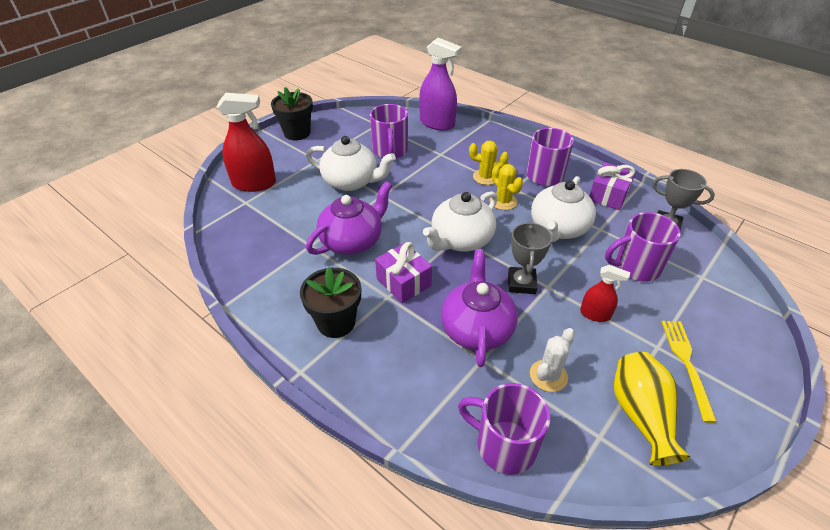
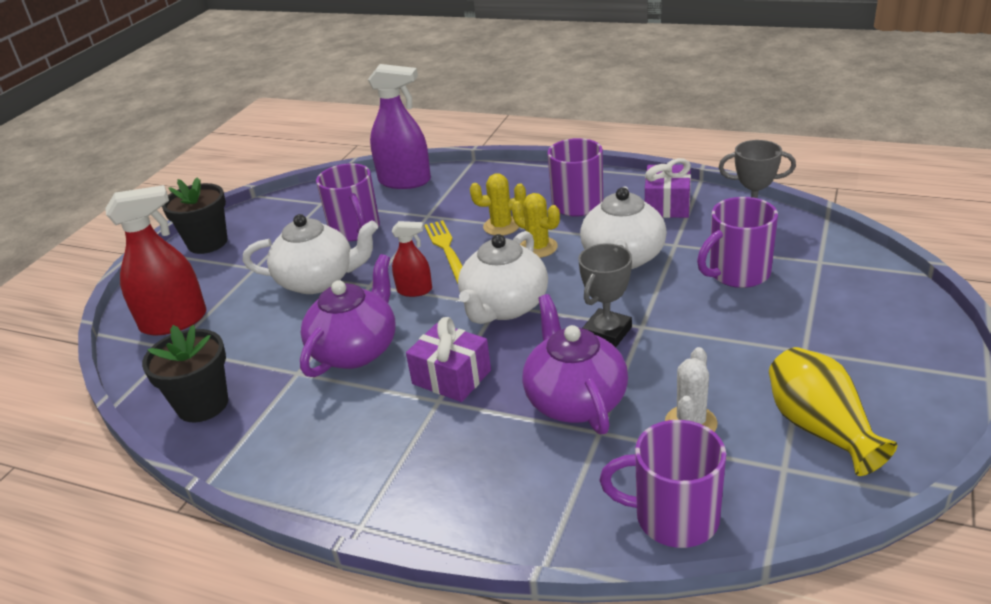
camera: 15 degrees left, 10 degrees down
black flower pot [300,267,361,338] -> black flower pot moved to [142,325,228,422]
grey trophy [508,221,552,294] -> grey trophy turned 45 degrees clockwise [578,243,632,347]
red spray bottle [580,265,630,322] -> red spray bottle moved to [392,221,432,297]
yellow fork [662,321,717,423] -> yellow fork moved to [424,220,463,284]

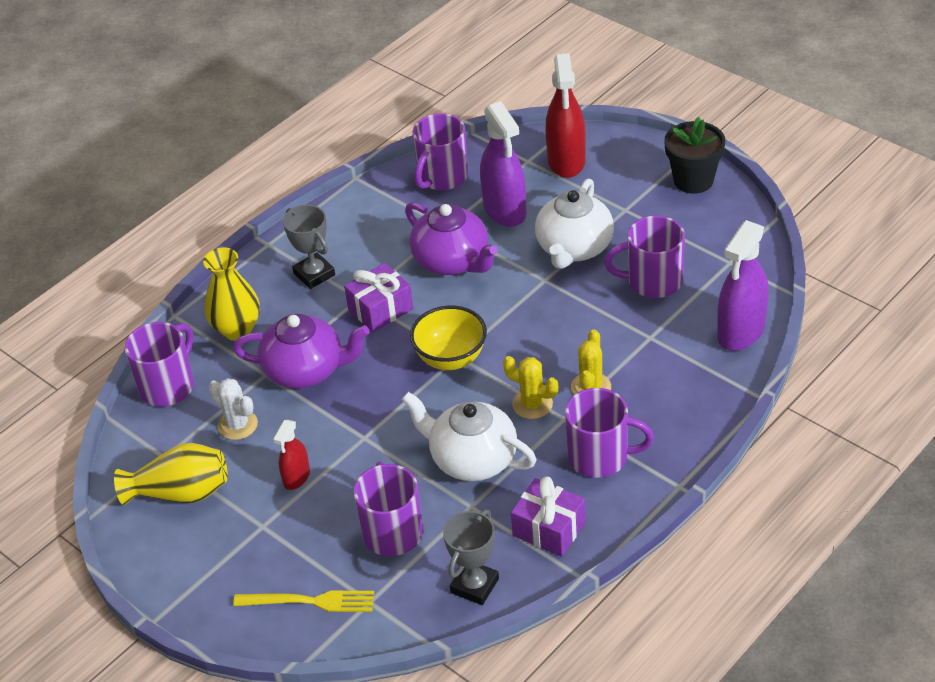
camera: 110 degrees right, 10 degrees up
black flower pot [142,325,228,422] -> purple mug [413,113,468,190]
red spray bottle [392,221,432,297] -> red spray bottle moved to [273,420,310,490]
yellow fork [424,220,463,284] -> yellow fork moved to [233,591,374,612]
white teapot [458,231,548,324] -> yellow bowl [410,306,487,370]
yellow cactus [512,193,560,258] -> yellow cactus turned 60 degrees clockwise [503,356,558,419]
grey trophy [578,243,632,347] -> grey trophy moved to [283,205,335,289]
none -> yellow vase [203,247,260,341]
none -> purple spray bottle [480,101,526,227]

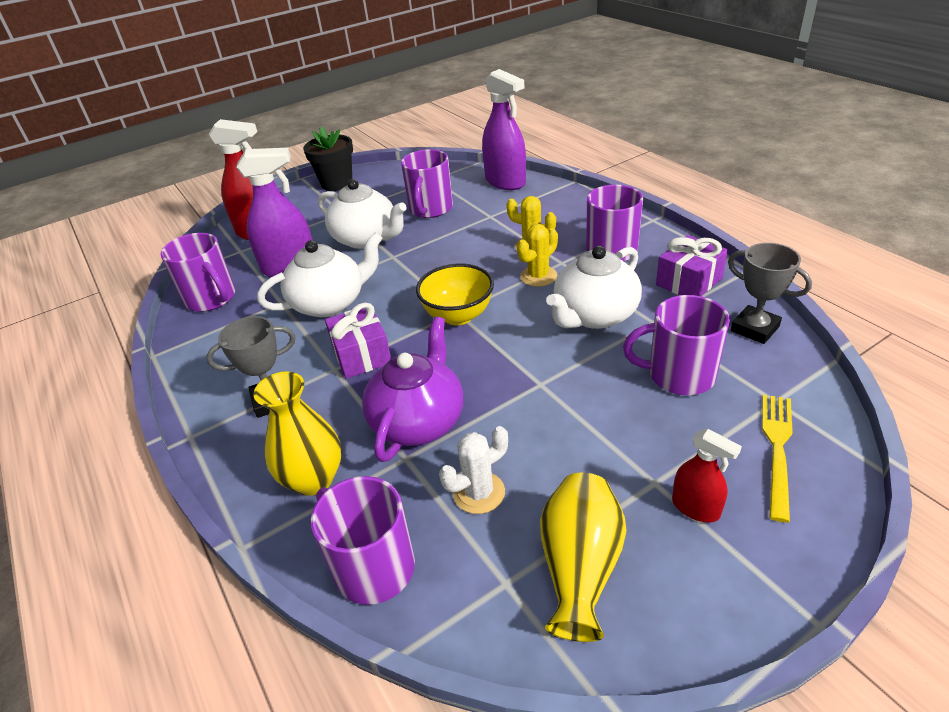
camera: 75 degrees left, 5 degrees down
red spray bottle [273,420,310,490] -> red spray bottle moved to [672,429,742,522]
purple teapot [405,202,498,275] -> white teapot [257,232,382,317]

